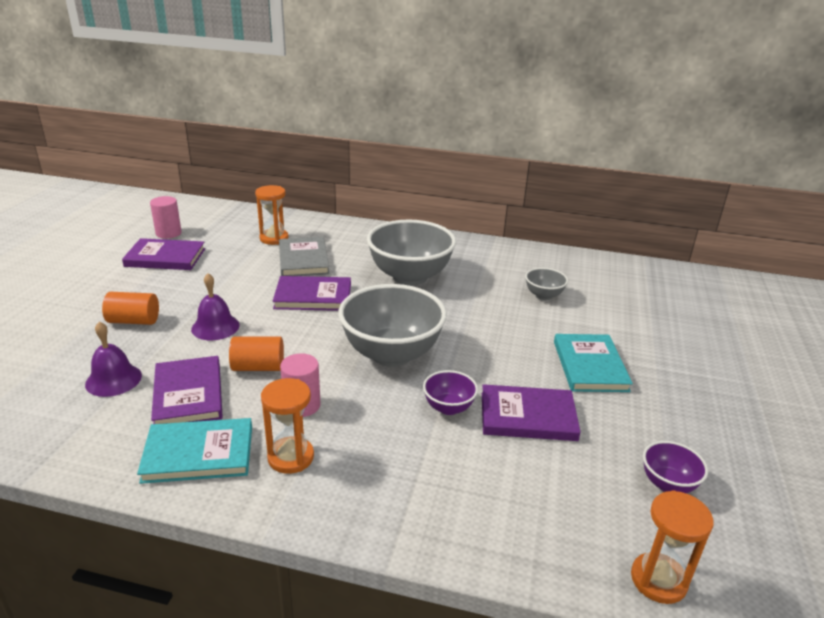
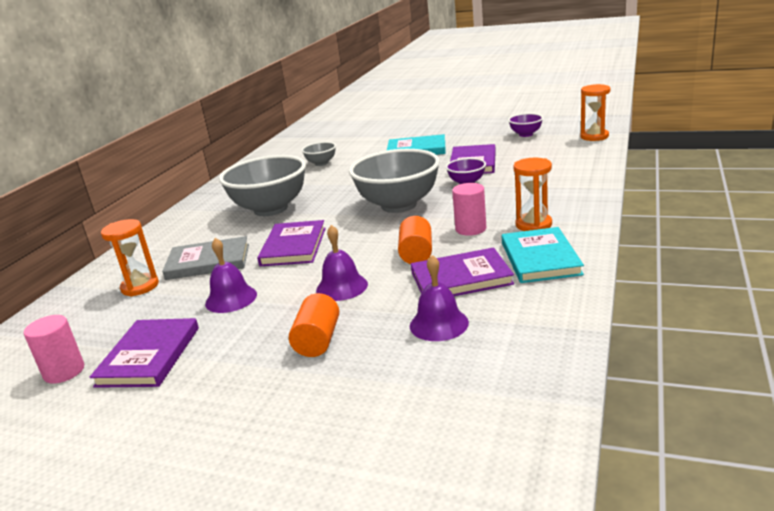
camera: 80 degrees left, 5 degrees down
none -> purple bell [205,238,257,313]

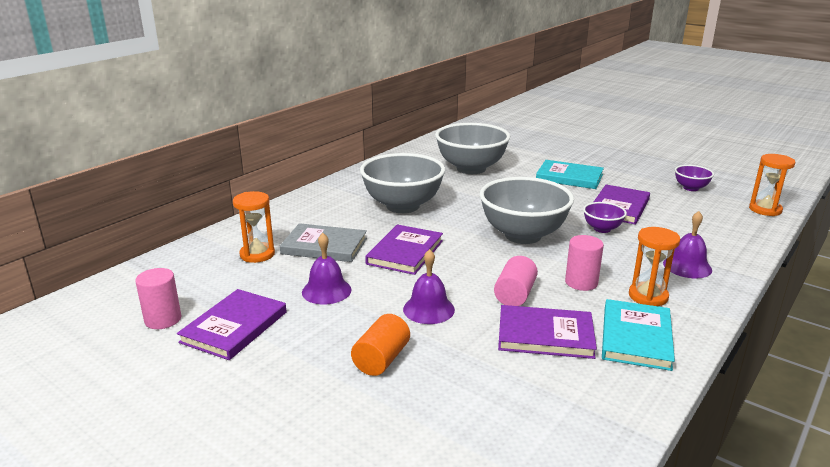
camera: 15 degrees right, 0 degrees up
grey bowl [302,142,336,166] -> grey bowl [435,123,510,174], size x2.13
orange cylinder [398,216,432,264] -> pink cylinder [494,256,538,306]
purple bell [410,255,469,341] -> purple bell moved to [663,211,712,278]

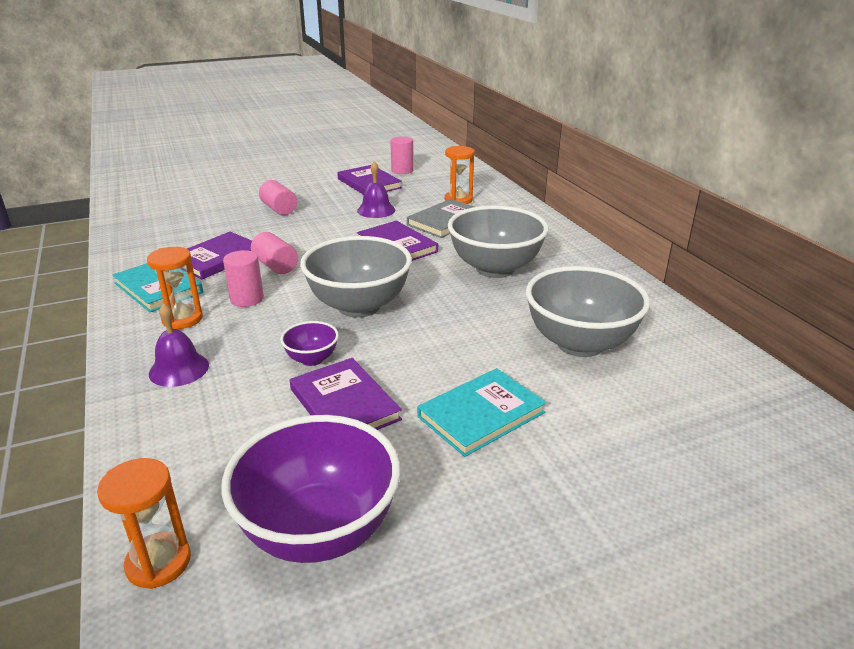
camera: 120 degrees right, 5 degrees up
orange cylinder [351,314,410,376] -> pink cylinder [259,180,297,215]
purple bell [403,249,455,324] -> none
purple bowl [675,165,714,191] -> purple bowl [221,415,400,563], size x2.13

